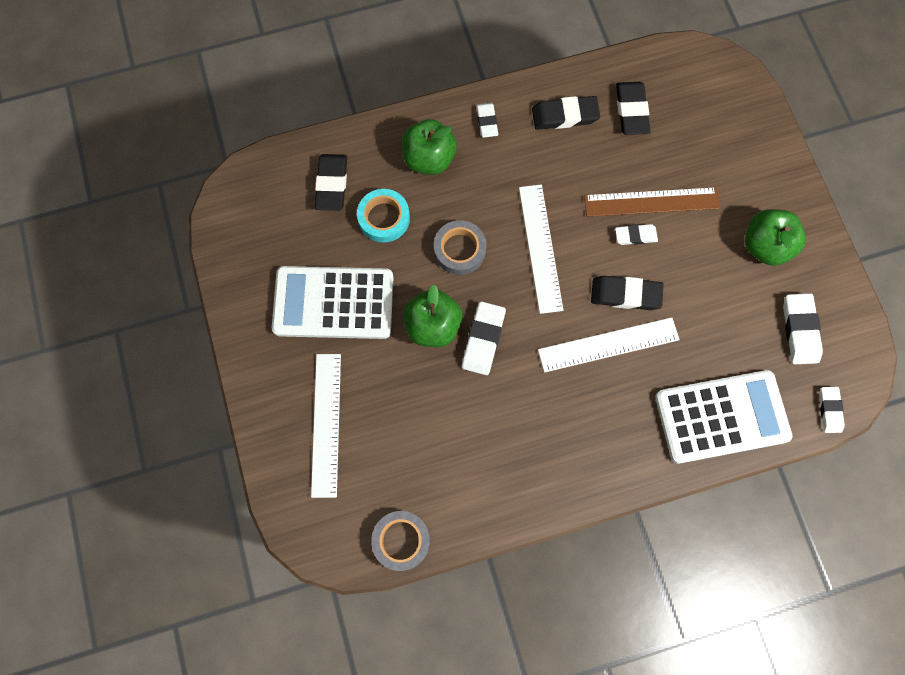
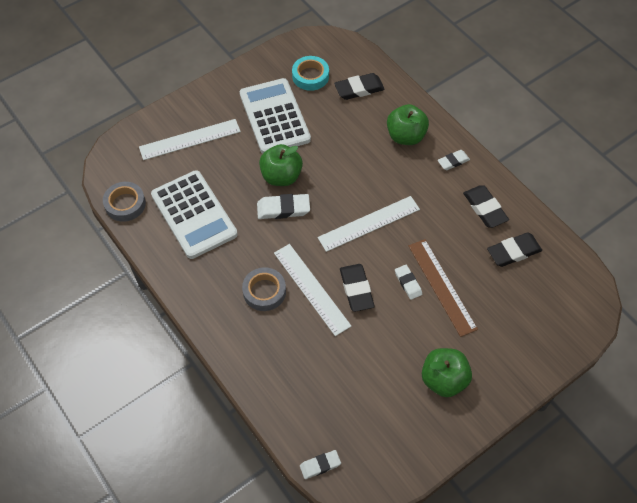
camera: 70 degrees right, 15 degrees down
turquoise tape [357,189,410,242] -> turquoise tape moved to [292,56,329,91]
grey tape [434,220,486,275] -> grey tape moved to [242,267,286,311]
white calculator [655,370,793,464] -> white calculator moved to [151,170,238,259]
white eraser [783,294,823,364] -> none

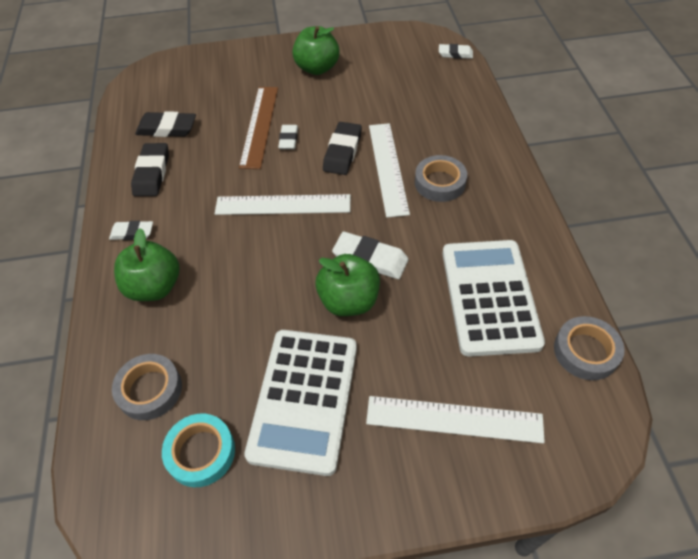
camera: 150 degrees left, 5 degrees down
black eraser [334,73,385,100] -> grey tape [112,354,182,420]

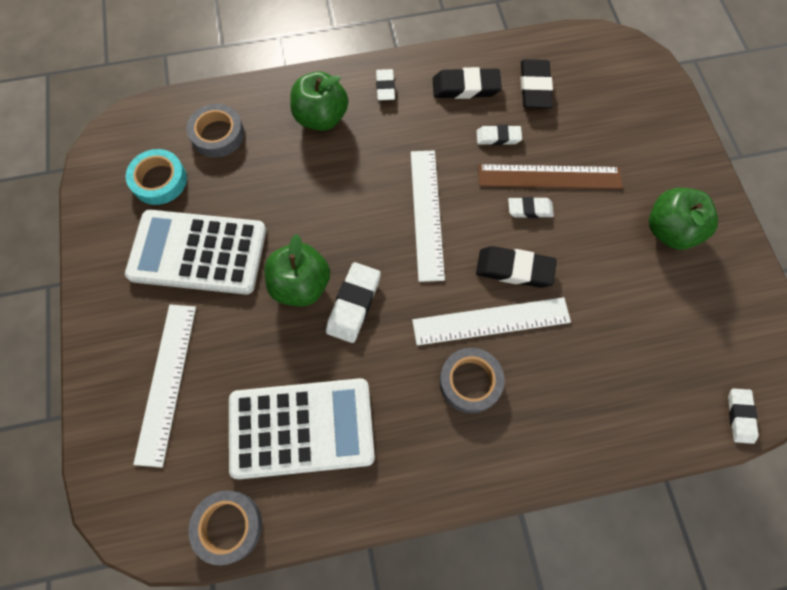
camera: 85 degrees right, 15 degrees up
none -> white eraser [477,125,522,145]

